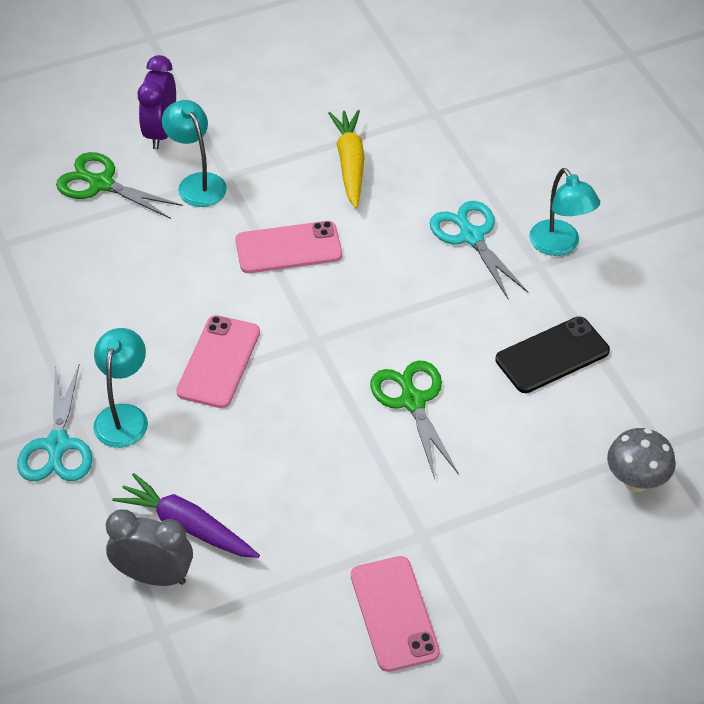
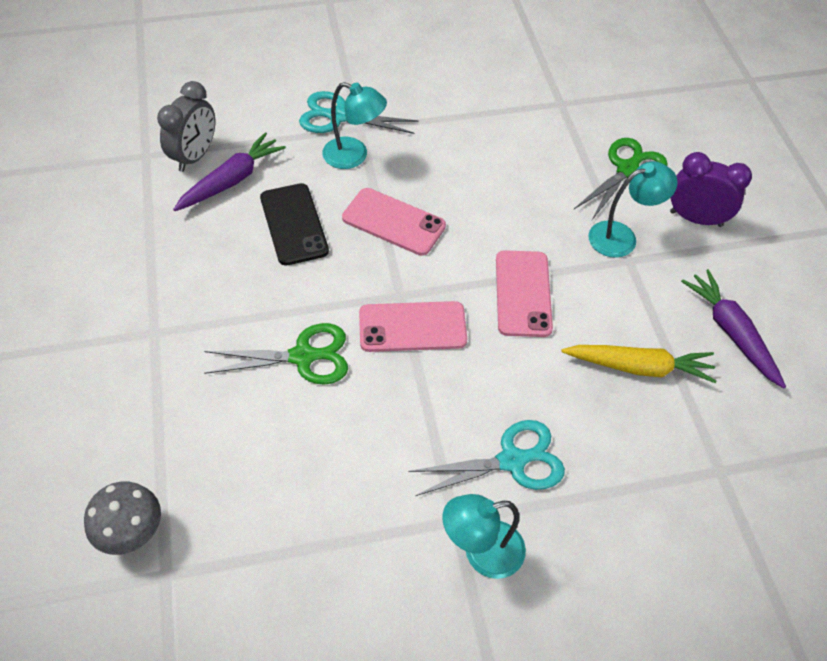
camera: 100 degrees right, 5 degrees up
pink phone [351,556,440,672] -> pink phone moved to [359,301,467,352]
black phone [496,317,610,393] -> black phone moved to [260,183,329,266]
none -> purple carrot [681,269,786,388]

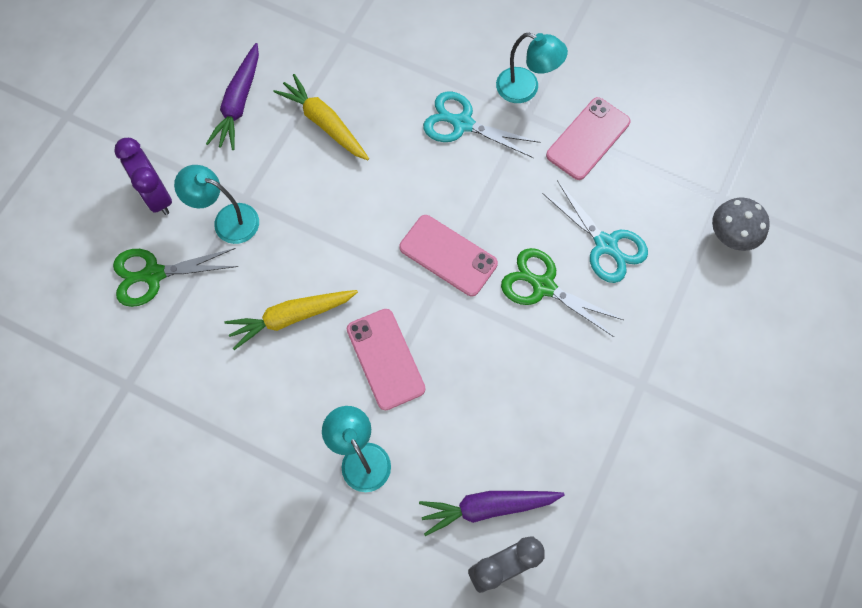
camera: 140 degrees left, 15 degrees up
black phone [260,183,329,266] -> none
turquoise scissors [299,91,419,134] -> turquoise scissors moved to [542,180,648,283]
pink phone [496,250,553,337] -> pink phone moved to [546,97,630,180]
none -> yellow carrot [225,290,358,350]

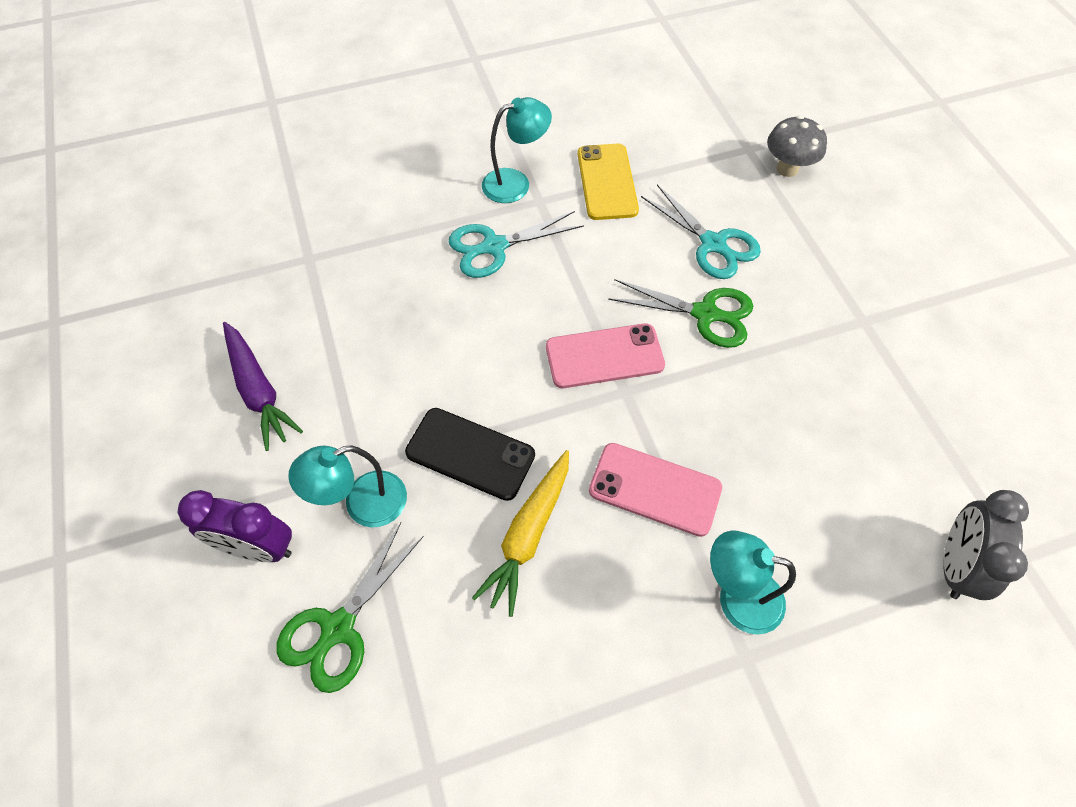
camera: 45 degrees left, 10 degrees down
yellow carrot [273,74,369,160] -> none
purple carrot [419,491,565,536] -> none
green scissors [501,248,623,337] -> green scissors turned 150 degrees counterclockwise [608,279,753,348]
turquoise scissors [542,180,648,283] -> turquoise scissors turned 45 degrees clockwise [641,184,761,279]
pink phone [546,97,630,180] -> yellow phone [578,144,639,220]
none -> black phone [405,408,535,501]

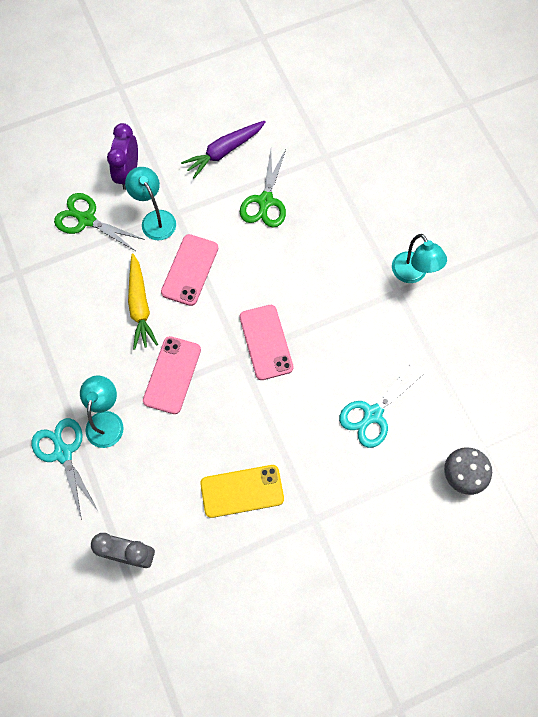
camera: 85 degrees right, 10 degrees up
black phone [405,408,535,501] -> pink phone [161,234,218,306]
turquoise scissors [449,211,584,278] -> turquoise scissors moved to [32,418,98,520]
yellow carrot [472,450,569,617] -> yellow carrot turned 120 degrees counterclockwise [128,253,158,349]
yellow phone [578,144,639,220] -> yellow phone moved to [200,465,284,518]
green scissors [608,279,753,348] -> green scissors moved to [240,149,286,227]

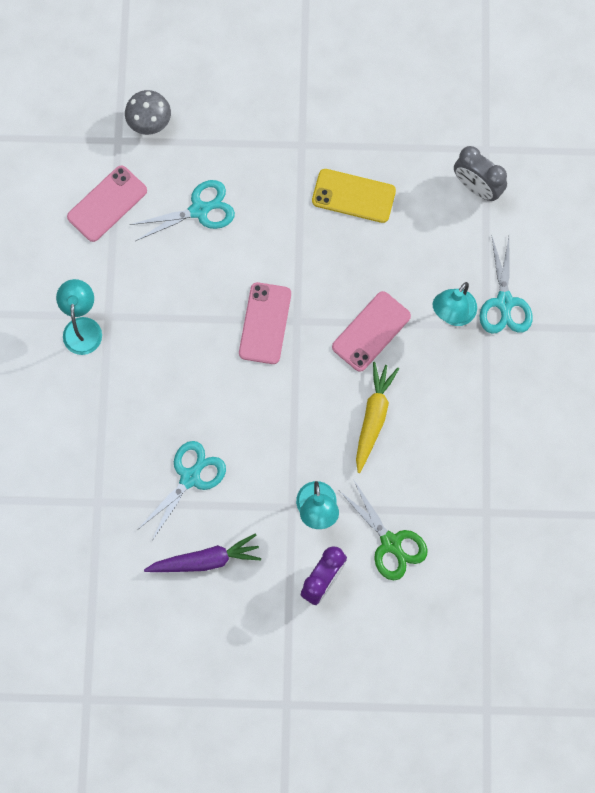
camera: 155 degrees left, 5 degrees up
pink phone [161,234,218,306] -> pink phone moved to [67,166,147,242]
green scissors [240,149,286,227] -> turquoise scissors [137,441,226,540]

